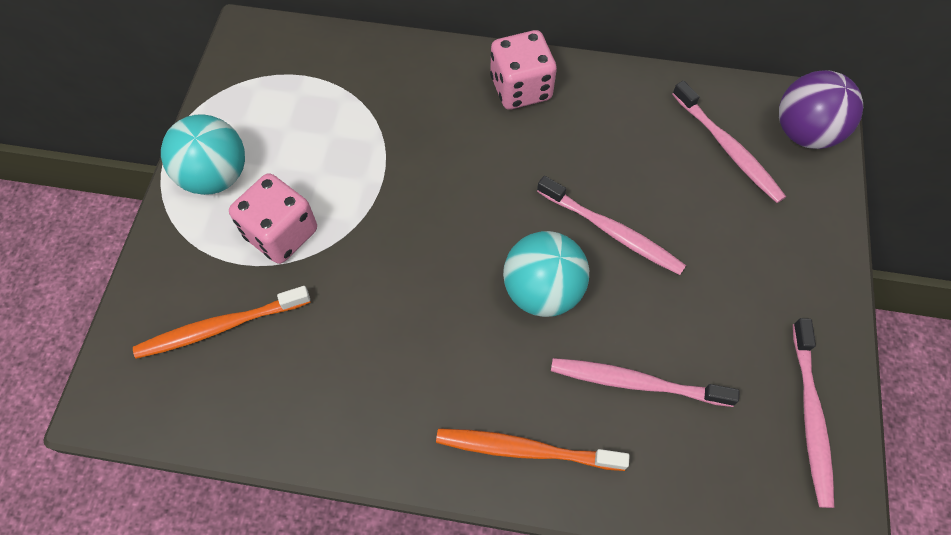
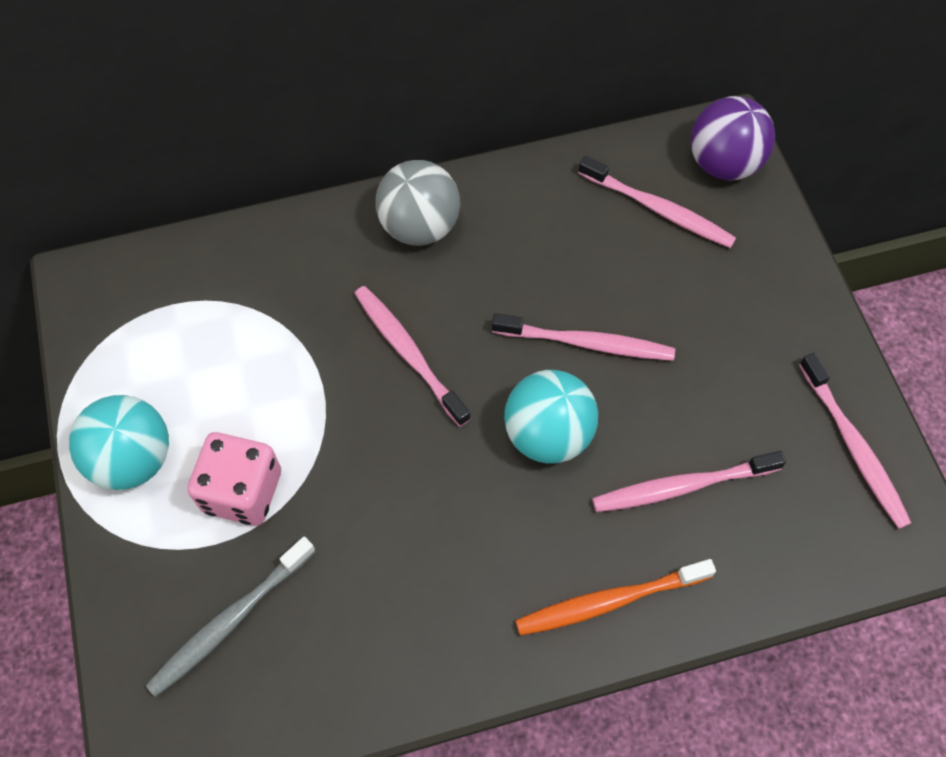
camera: 25 degrees left, 0 degrees up
orange toothbrush [133,286,311,359] -> grey toothbrush [146,537,316,697]
pink dice [490,30,557,109] -> grey ball [375,160,460,246]
none -> pink toothbrush [354,286,471,427]

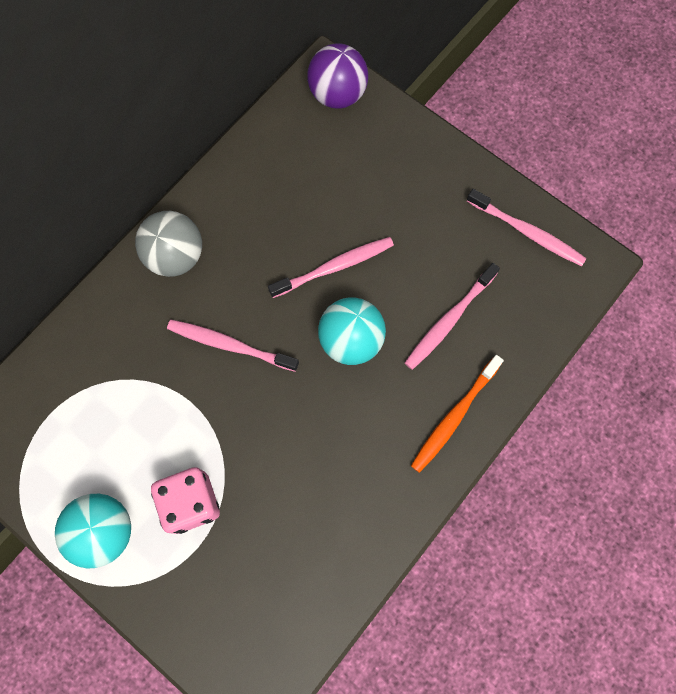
camera: 35 degrees left, 10 degrees up
grey toothbrush [146,537,316,697] -> none
pink toothbrush [578,156,736,248] -> none

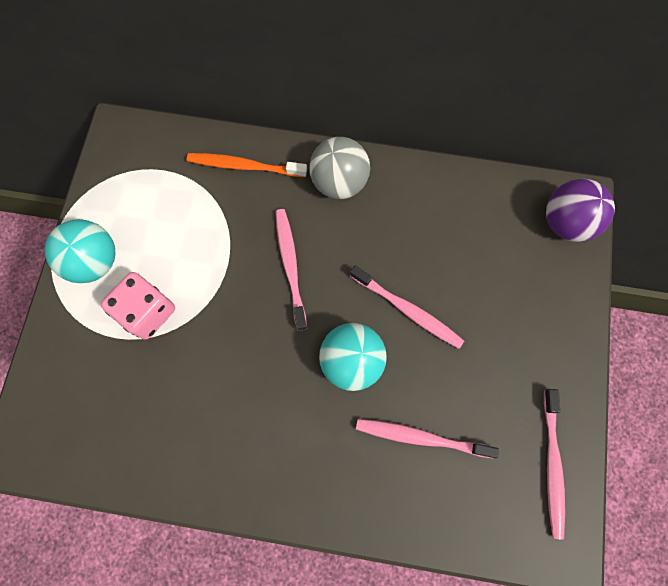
camera: 60 degrees right, 0 degrees up
orange toothbrush [411,355,504,473] -> orange toothbrush moved to [187,153,307,177]

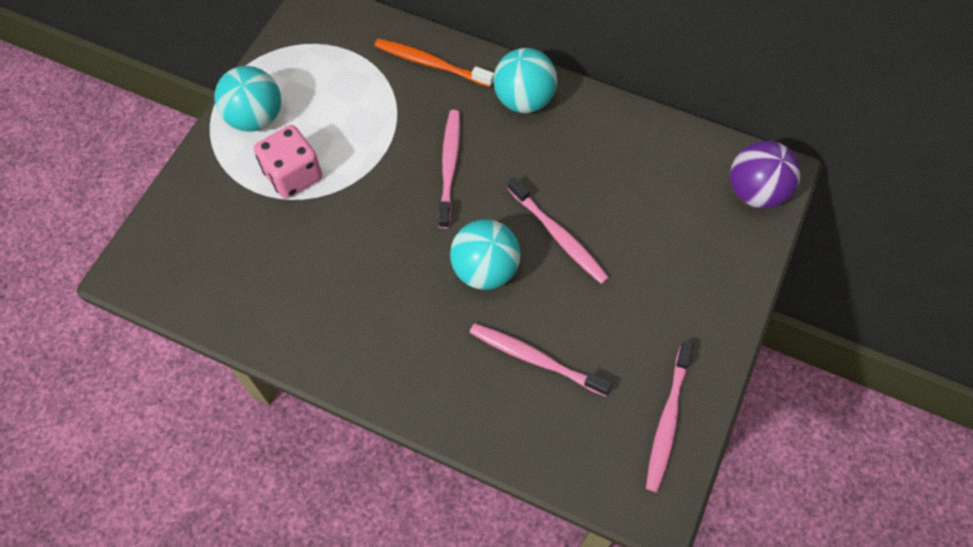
camera: 15 degrees right, 10 degrees down
grey ball [309,137,370,199] -> turquoise ball [493,48,557,113]

